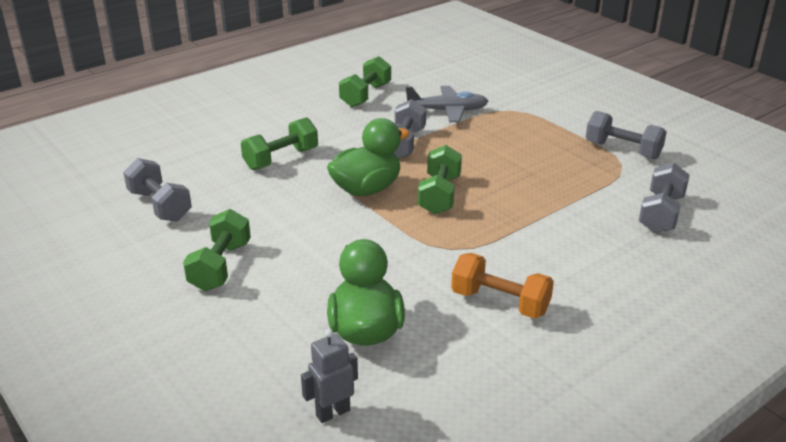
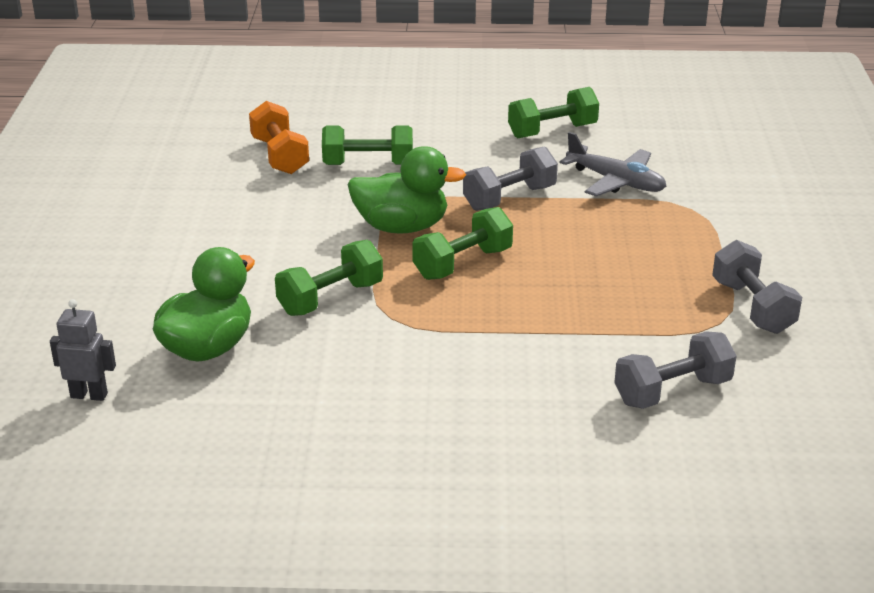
camera: 40 degrees right, 0 degrees up
grey dumbbell [123,158,192,222] -> none
green dumbbell [183,209,251,291] -> green dumbbell moved to [275,240,383,316]
orange dumbbell [451,253,554,319] -> orange dumbbell moved to [249,101,309,174]

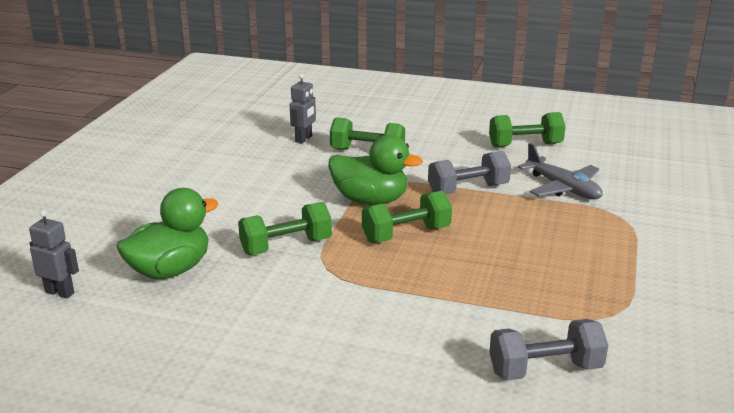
camera: 15 degrees right, 5 degrees down
orange dumbbell [249,101,309,174] -> grey robot [290,73,316,143]
grey dumbbell [712,240,802,334] -> none

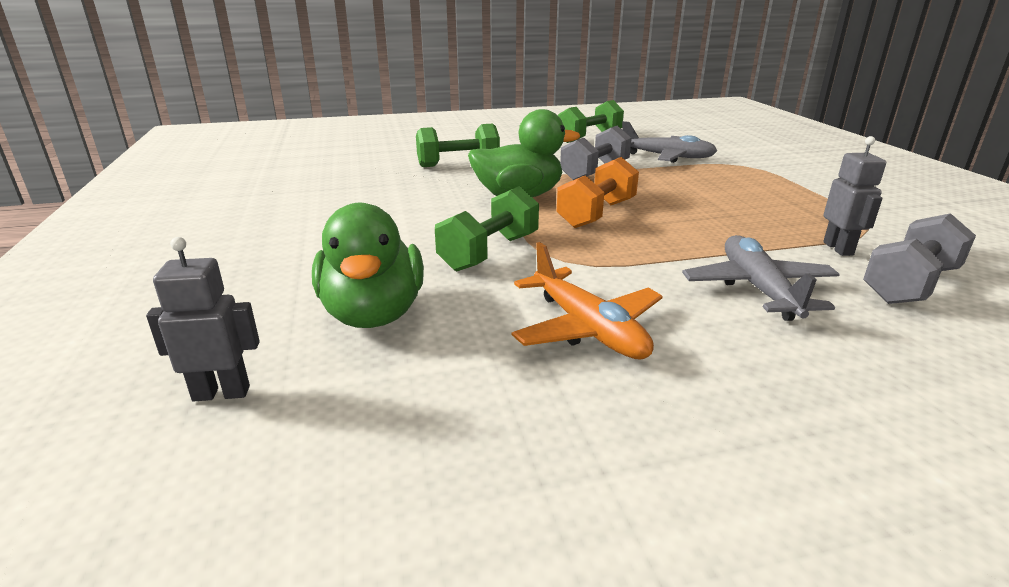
camera: 30 degrees left, 0 degrees up
green duck [116,188,218,279] -> green duck turned 150 degrees clockwise [312,203,424,328]
grey robot [290,73,316,143] -> grey robot moved to [823,136,886,256]
green dumbbell [362,191,452,243] -> orange dumbbell [557,157,639,228]
none -> orange plane [512,242,663,360]
none -> grey plane [682,235,840,321]

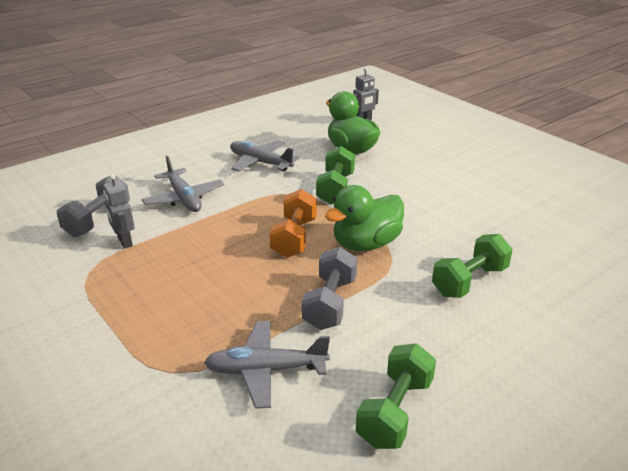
camera: 155 degrees right, 5 degrees up
orange plane [512,242,663,360] -> grey plane [230,140,299,172]

